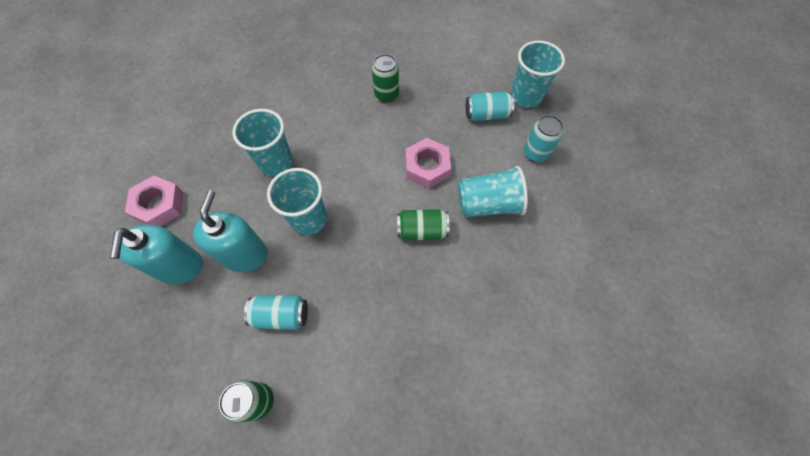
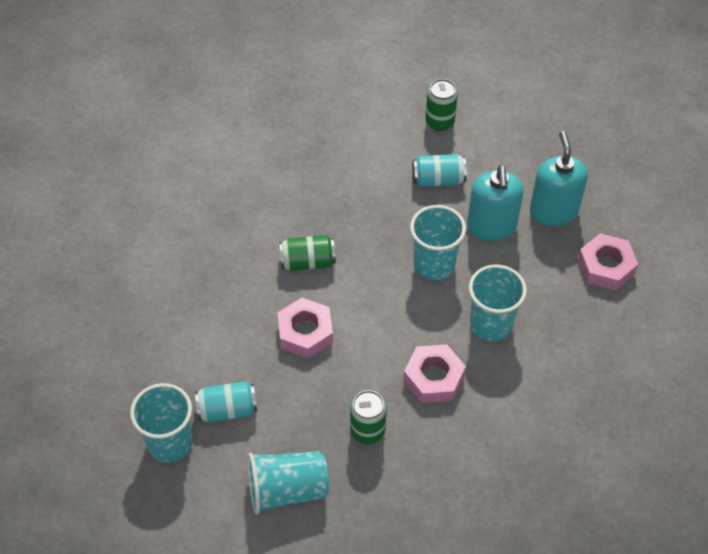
camera: 175 degrees right, 10 degrees down
turquoise cup [458,166,528,217] -> turquoise cup moved to [247,451,329,515]
turquoise can [524,115,563,162] -> none
none -> pink nut [403,344,466,403]

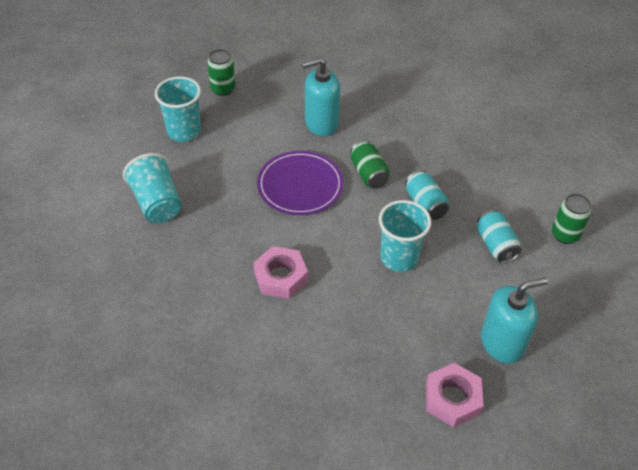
camera: 75 degrees right, 5 degrees down
turquoise can [195,381,257,422] -> turquoise can moved to [405,170,449,220]
pink nut [277,298,333,358] -> purple plate [257,151,344,215]
green can [350,390,387,444] -> green can moved to [207,49,235,96]
turquoise soap dispenser [467,165,524,241] -> turquoise soap dispenser moved to [302,58,340,136]
turquoise cup [469,265,527,341] -> none

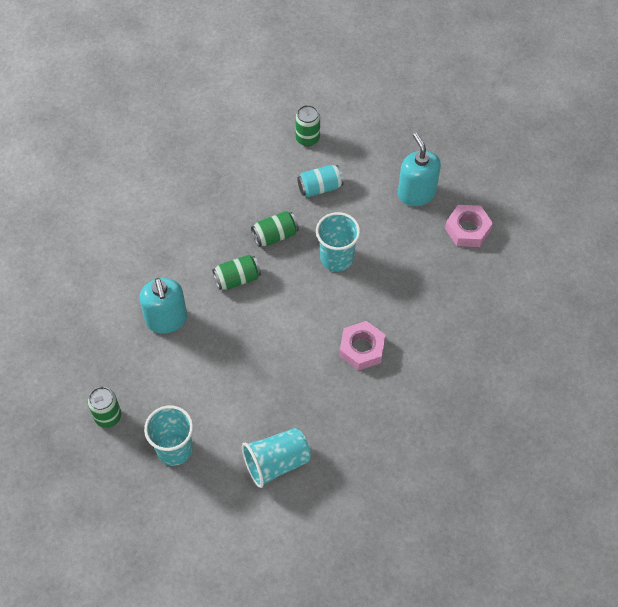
camera: 90 degrees left, 10 degrees up
purple plate [257,151,344,215] -> none
turquoise can [405,170,449,220] -> green can [251,211,299,247]

